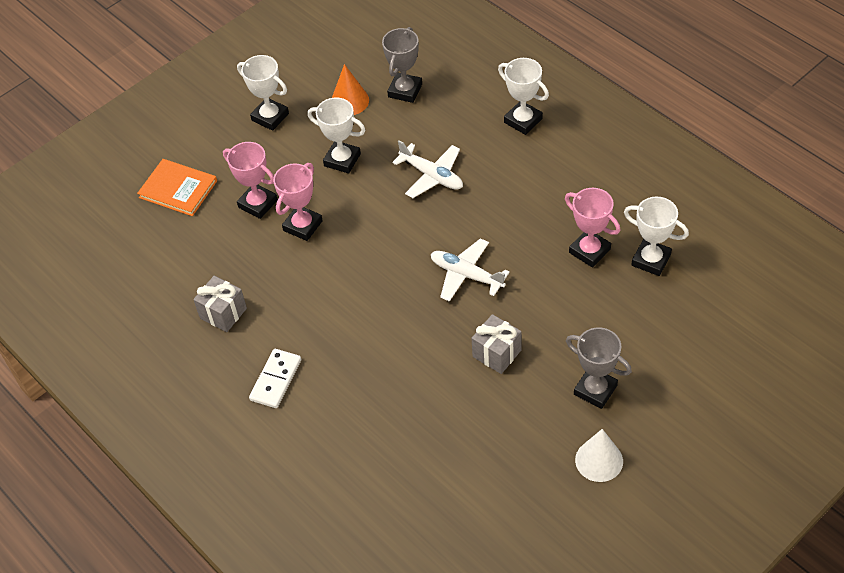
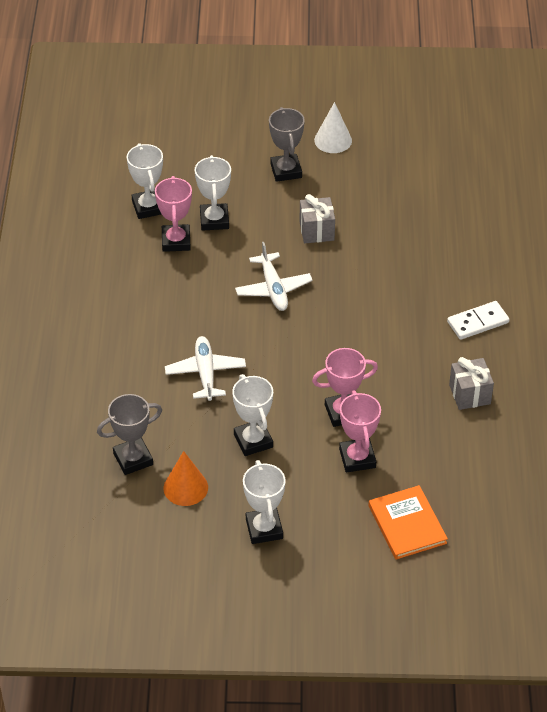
camera: 140 degrees left, 5 degrees down
white trophy [498,58,549,135] -> white trophy moved to [195,155,231,231]

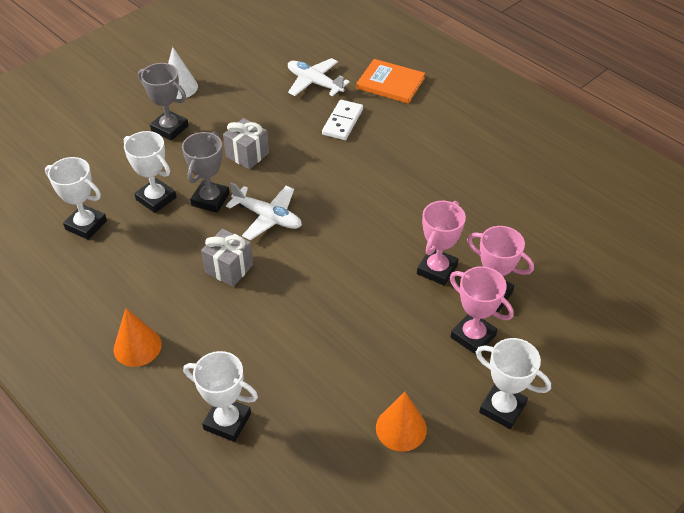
camera: 45 degrees left, 0 degrees up
grey trophy [97,394,162,475] -> grey trophy moved to [182,132,230,213]
pink trophy [155,176,192,252] -> pink trophy moved to [450,266,514,354]
white plane [165,336,246,401] -> white plane moved to [288,58,350,96]
white trophy [232,374,273,456] -> white trophy moved to [183,351,258,442]
orange book [369,485,448,560] -> orange book moved to [356,59,425,104]
white domino [447,301,509,340] -> white domino moved to [322,100,363,140]
grey gift [449,357,494,410] -> grey gift moved to [201,229,253,287]
none -> orange cone [114,308,162,367]

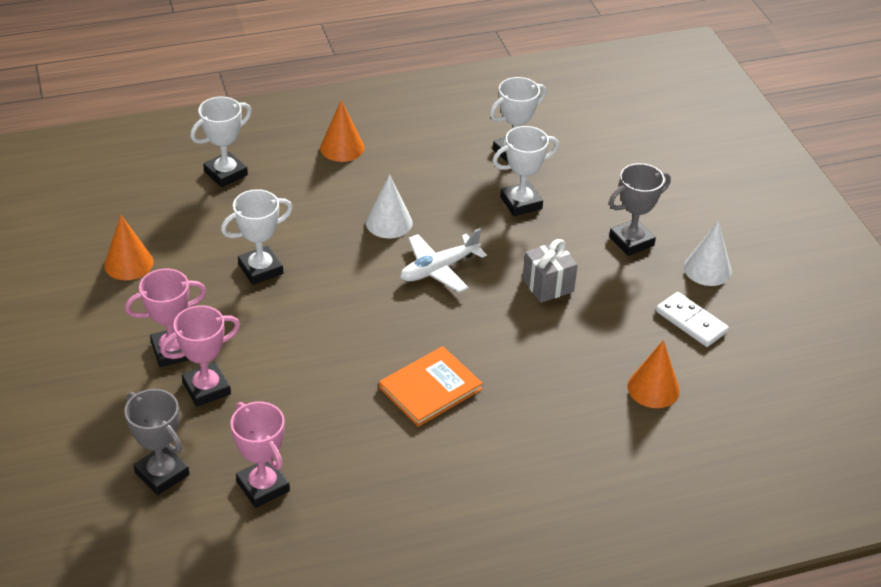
camera: 115 degrees right, 5 degrees down
grey trophy [182,132,230,213] -> grey trophy moved to [124,389,190,495]
grey gift [201,229,253,287] -> white cone [366,174,413,239]
white plane [288,58,350,96] -> orange cone [628,340,680,408]
white domino [322,100,363,140] -> white domino moved to [656,292,729,347]
orange book [356,59,425,104] -> orange book moved to [379,346,483,427]
pink trophy [417,201,466,286] -> pink trophy moved to [231,402,290,508]
white trophy [476,338,551,429] -> white trophy moved to [221,189,292,285]

